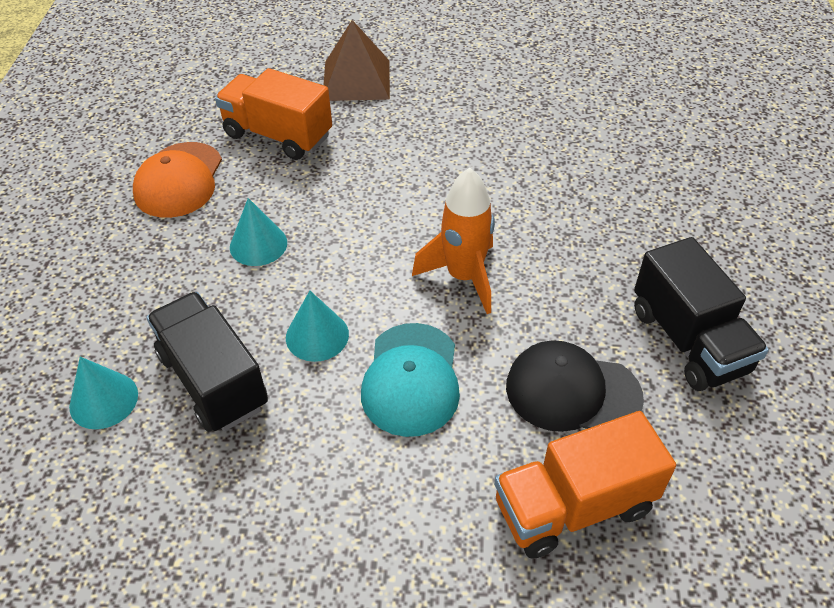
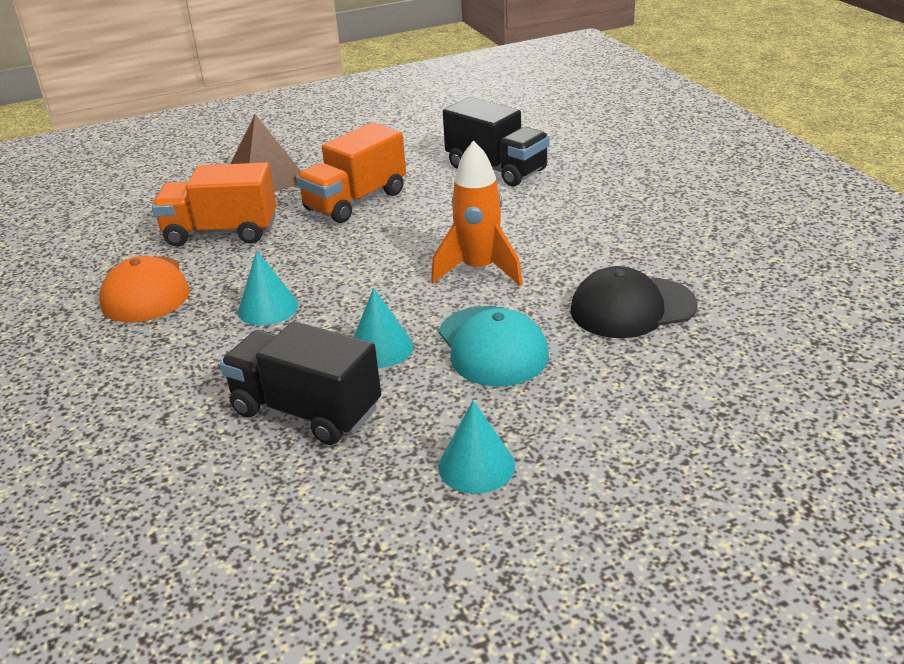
camera: 25 degrees left, 15 degrees down
turquoise cone [69,357,138,429] -> turquoise cone moved to [438,400,515,494]
orange truck [494,411,676,559] -> orange truck moved to [296,123,406,223]
black truck [634,237,769,391] -> black truck moved to [443,97,550,186]

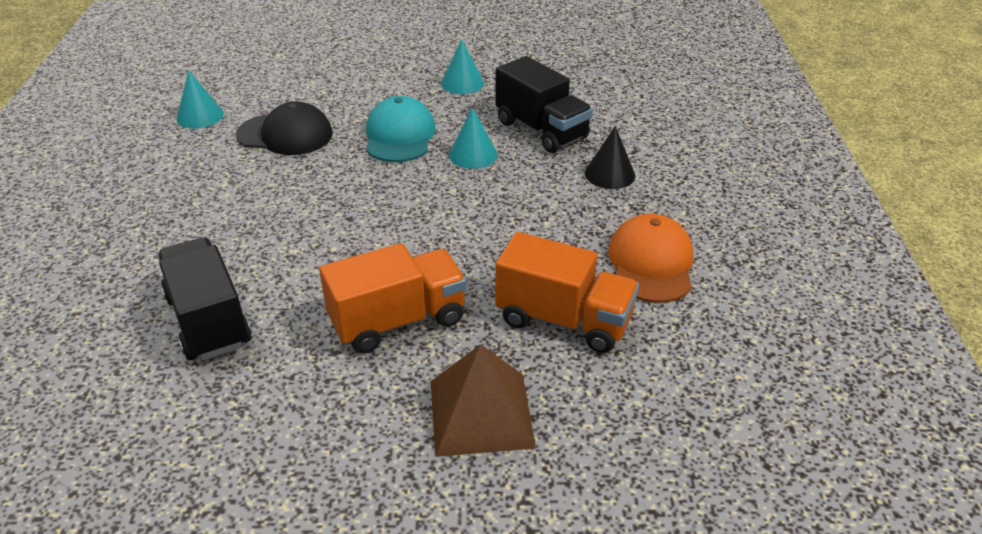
camera: 160 degrees left, 5 degrees up
turquoise cone [238,251,298,326] -> turquoise cone moved to [176,70,224,128]
orange rocket [431,140,523,286] -> none
none -> black cone [585,126,636,189]

